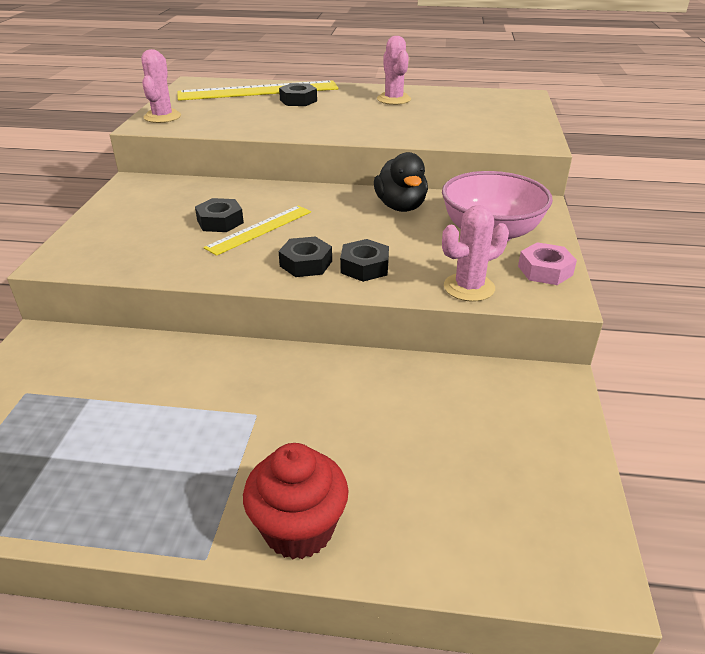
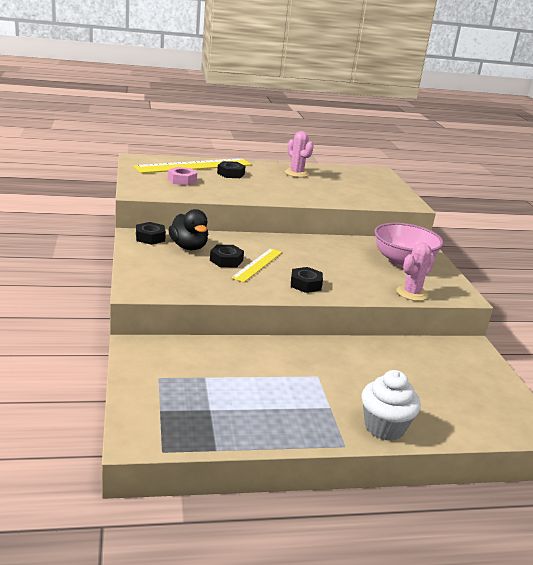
camera: 20 degrees left, 10 degrees down
pink cactus [141,49,181,123] -> none
red cupcake [243,443,349,559] -> white cupcake [361,370,421,441]
black nut [340,239,389,282] -> black nut moved to [136,222,166,245]
black duck [374,152,428,212] -> black duck moved to [168,209,208,250]
pink nut [518,242,577,285] -> pink nut moved to [168,167,197,186]

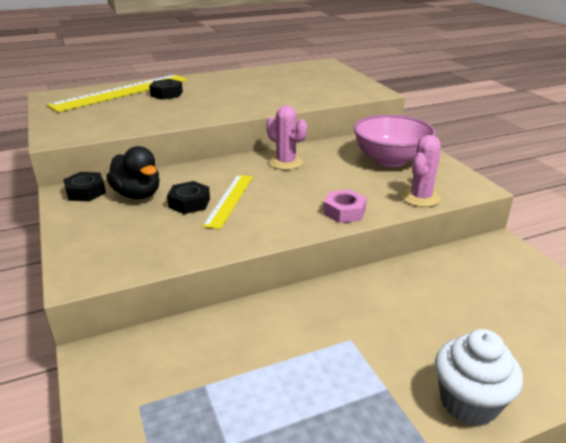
camera: 10 degrees left, 5 degrees up
pink nut [168,167,197,186] -> pink nut moved to [323,190,367,223]
pink cactus [285,131,314,177] -> pink cactus moved to [267,105,307,170]
black nut [291,267,323,293] -> none

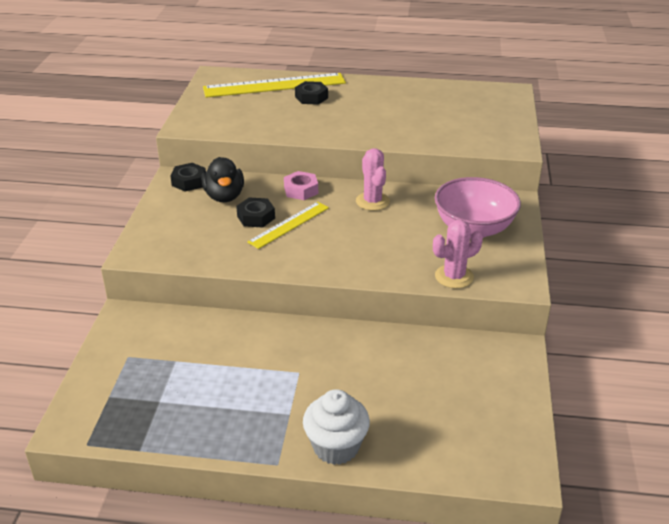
camera: 30 degrees right, 5 degrees up
pink nut [323,190,367,223] -> pink nut moved to [284,171,318,200]

